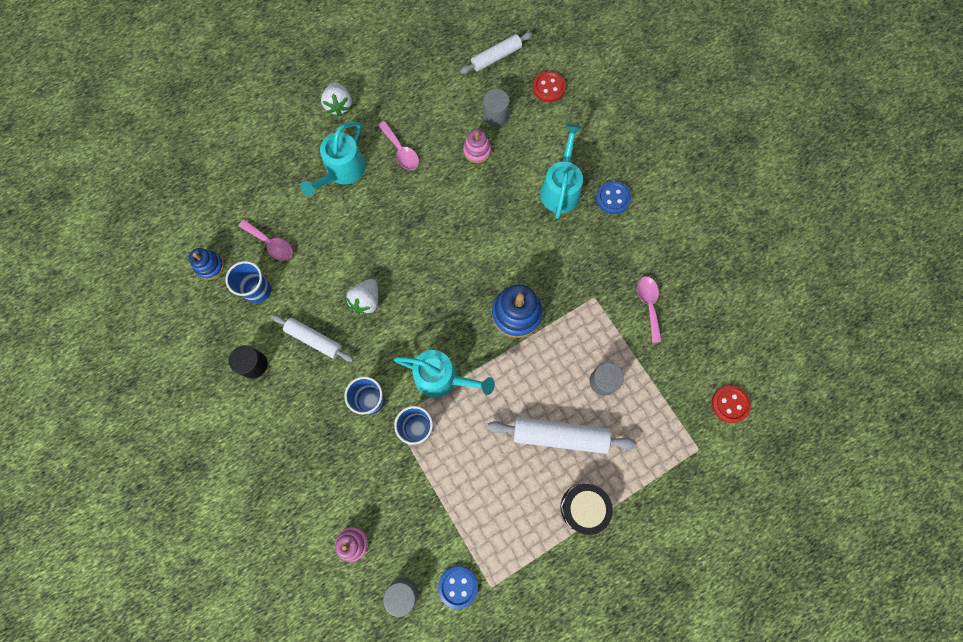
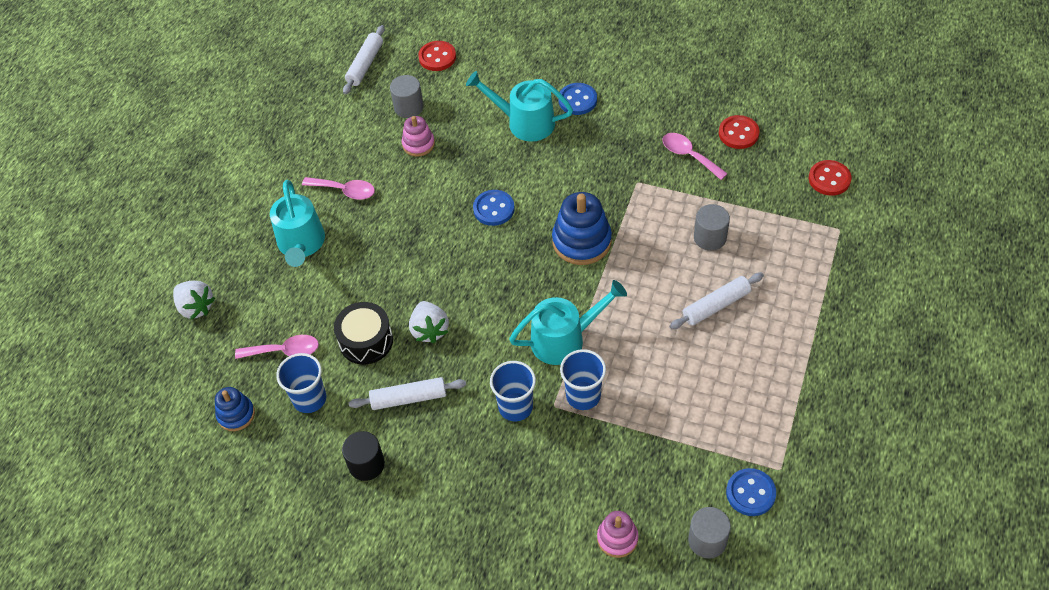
camera: 35 degrees left, 20 degrees down
white strawberry [321,82,352,116] -> white strawberry moved to [173,281,215,319]
white rolling pin [487,417,637,454] -> white rolling pin [669,273,764,329], size x0.66
turquoise watering can [540,124,583,219] -> turquoise watering can turned 45 degrees counterclockwise [466,71,573,142]
black drum [560,484,613,535] -> black drum moved to [334,302,393,364]
none -> blue button [473,190,515,226]
none -> red button [719,115,760,149]

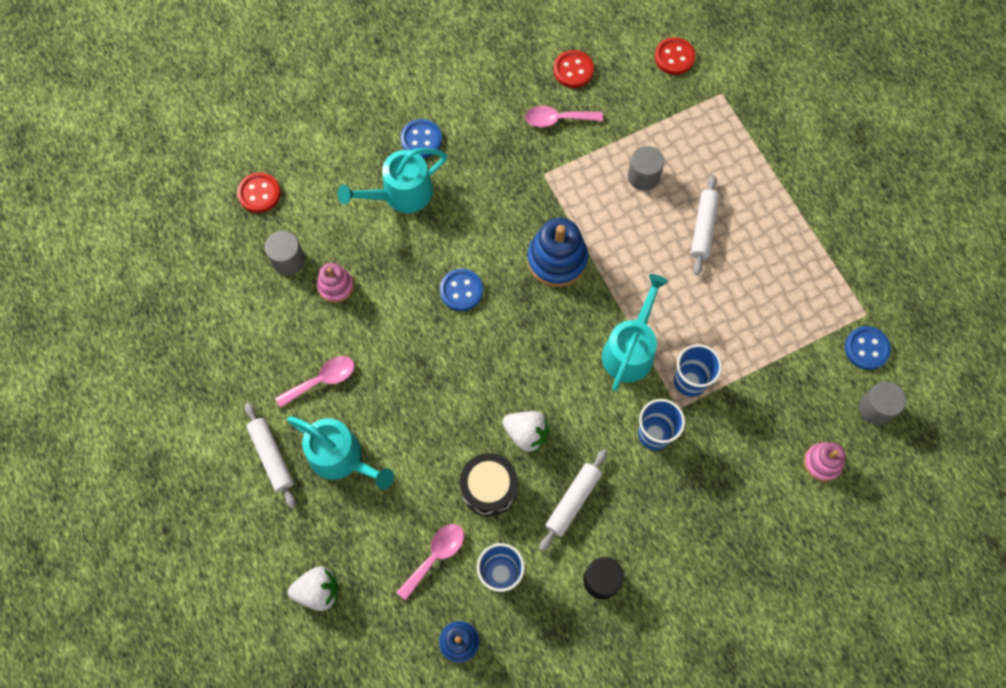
camera: 50 degrees left, 15 degrees up
white rolling pin [343,25,385,94] -> white rolling pin moved to [245,403,296,508]

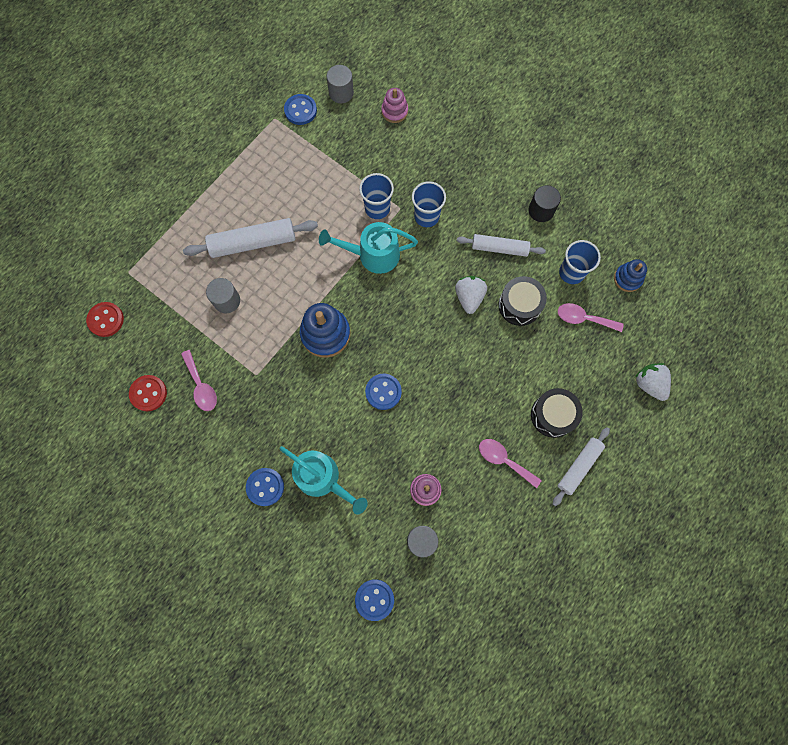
camera: 115 degrees left, 5 degrees up
red button [237,173,281,213] -> blue button [355,579,394,621]
turquoise watering can [287,416,394,489] -> black drum [531,388,583,438]
white rolling pin [691,175,720,275] -> white rolling pin [183,218,318,258], size x1.52

